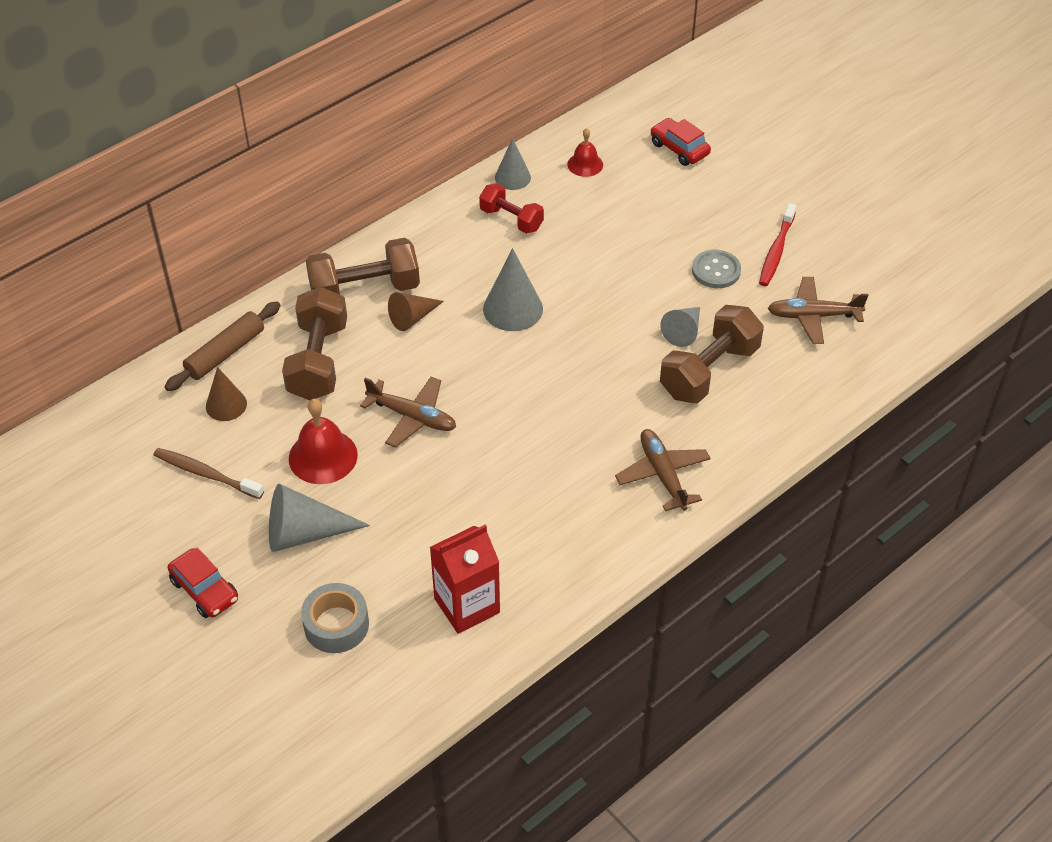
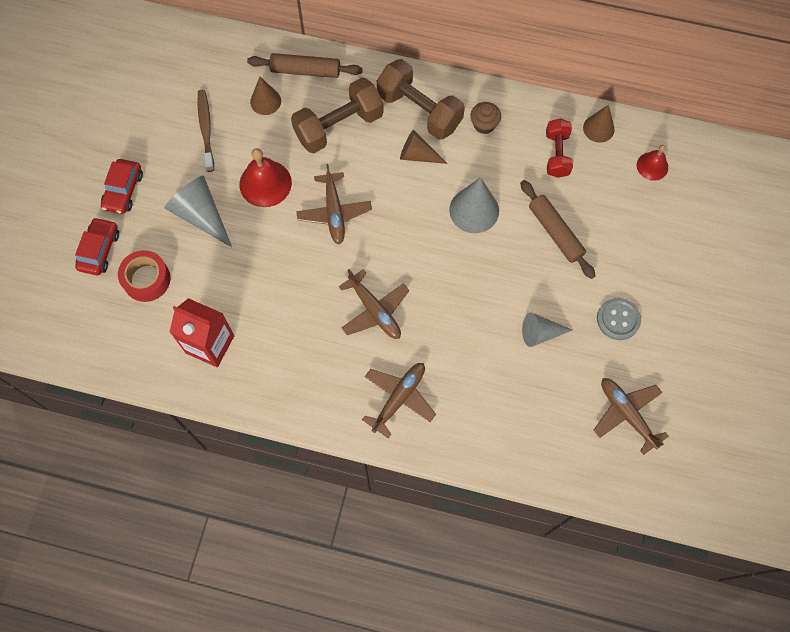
camera: 55 degrees right, 20 degrees up
grey tape [301,583,369,653] -> red tape [118,250,170,302]
grey cone [495,138,531,190] -> brown cone [583,104,615,143]
red car [651,118,711,166] -> red car moved to [75,217,119,275]
brown dumbbell [660,305,764,403] -> none
red toothbrush [759,203,796,286] -> none
none -> brown plane [339,269,409,339]
none -> brown cupcake [470,102,501,134]
none -> brown rolling pin [520,180,596,279]

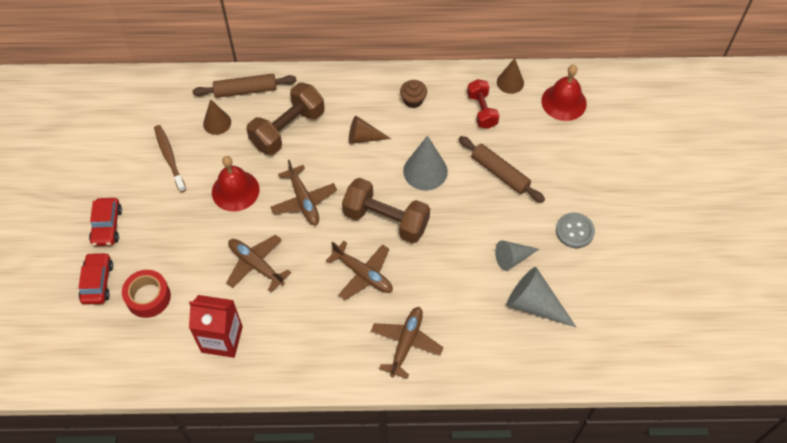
camera: 15 degrees left, 10 degrees down
grey cone [164,176,232,247] -> grey cone moved to [506,267,576,327]
brown dumbbell [377,59,465,140] -> brown dumbbell moved to [342,178,430,243]
brown plane [594,378,669,455] -> brown plane moved to [226,235,291,292]
red bell [637,145,668,181] -> red bell [541,65,587,121], size x1.63

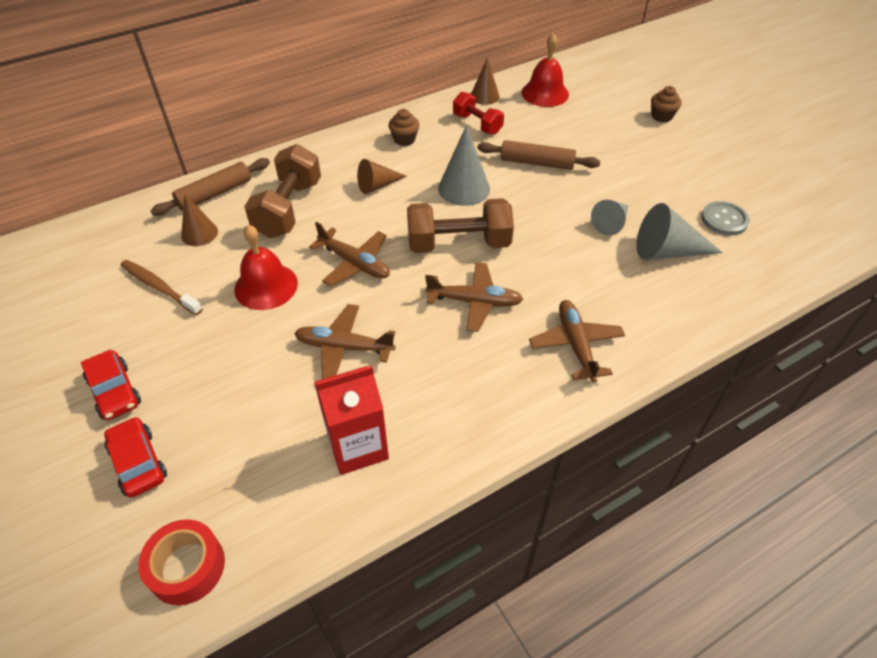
camera: 30 degrees left, 10 degrees down
red tape [122,270,171,318] -> red tape moved to [138,519,225,605]
grey button [556,213,595,248] -> grey button moved to [701,201,750,236]
none -> brown cupcake [651,86,682,123]

